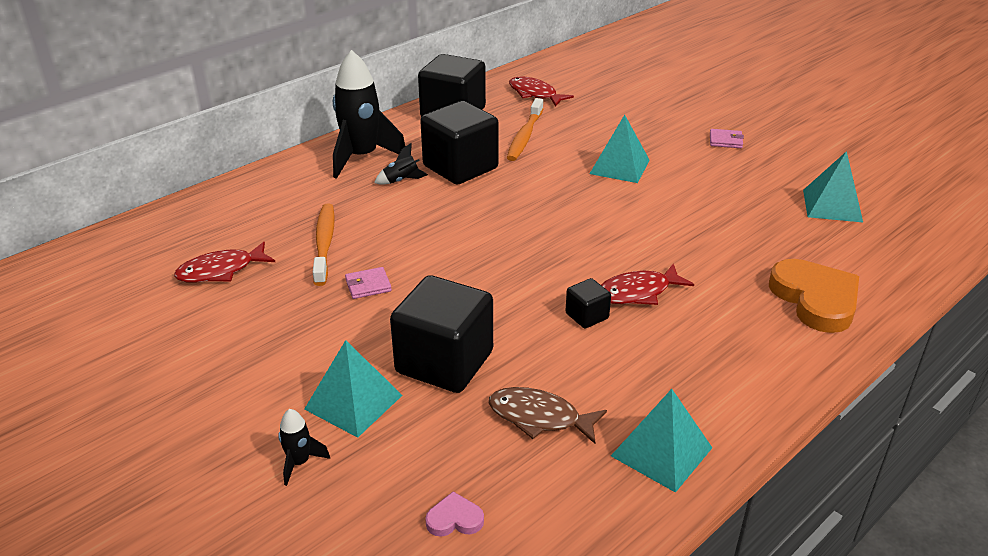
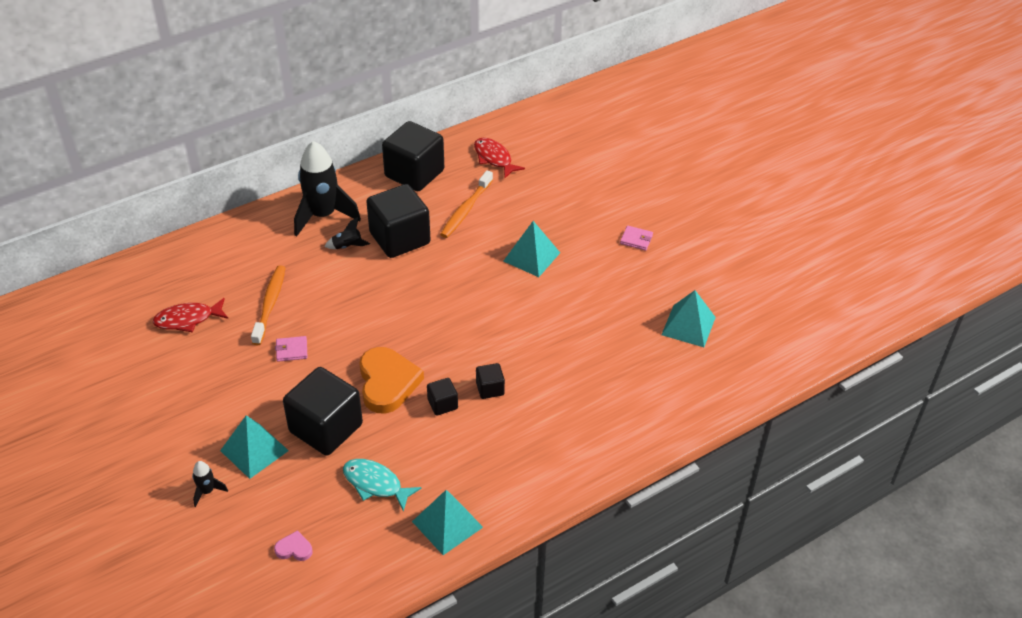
camera: 10 degrees right, 10 degrees up
brown fish [489,387,607,444] -> turquoise fish [343,459,422,512]
red fish [601,263,694,305] -> black cube [476,363,505,399]
orange heart [769,259,859,333] -> orange heart moved to [359,347,424,413]

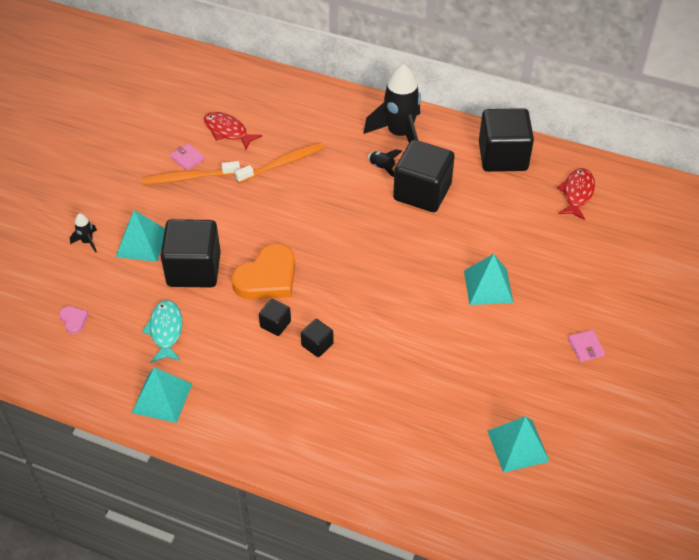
camera: 55 degrees right, 5 degrees up
pink wallet [275,336,308,362] -> pink wallet moved to [170,143,205,170]
orange toothbrush [440,170,493,238] -> orange toothbrush moved to [142,161,240,185]

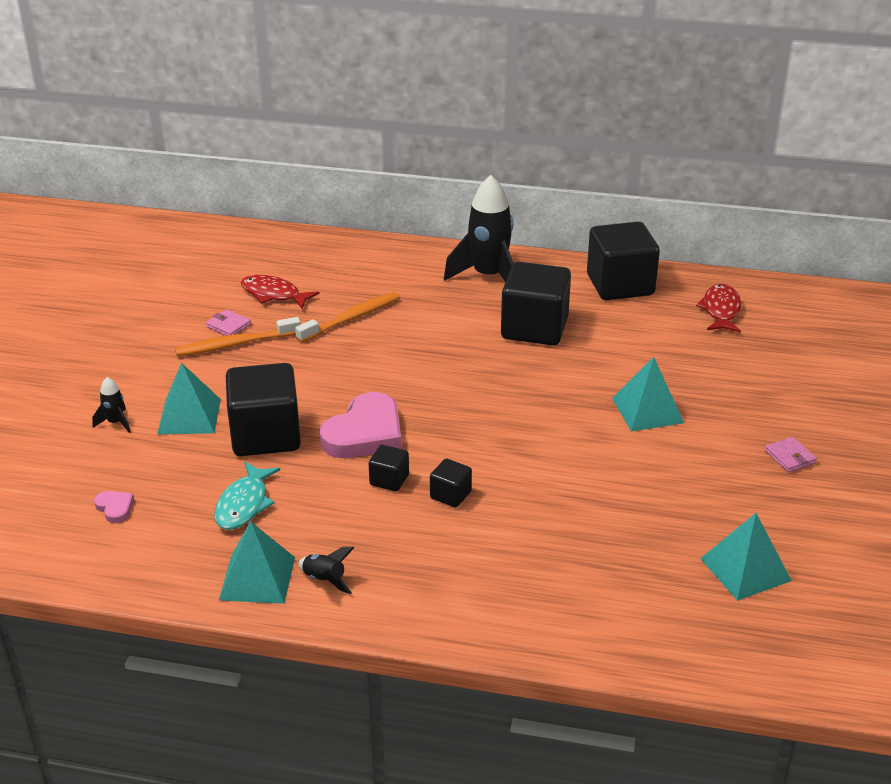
camera: 10 degrees left, 15 degrees down
turquoise fish [142,300,183,363] -> turquoise fish turned 150 degrees counterclockwise [214,462,280,530]
orange heart [231,244,295,299] -> pink heart [320,392,401,458]
black rocket [368,149,402,177] -> black rocket moved to [298,547,354,594]

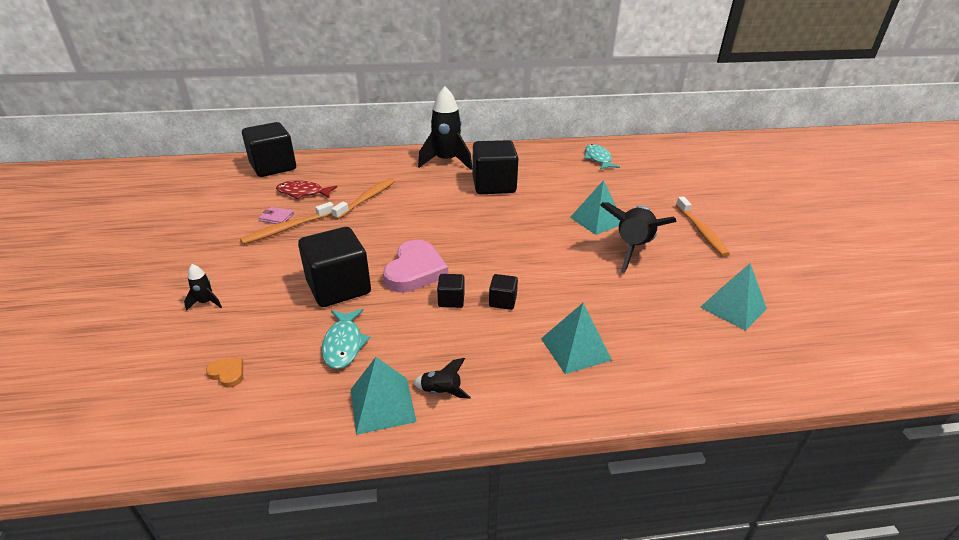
camera: 20 degrees left, 0 degrees up
pink heart [94,491,134,523] -> orange heart [206,357,243,388]
turquoise pyramid [157,363,221,434] -> turquoise pyramid moved to [541,303,612,374]
black cube [587,222,660,300] -> black cube moved to [242,122,296,177]
red fish [696,284,741,333] -> turquoise fish [584,144,620,170]
pink wallet [765,437,817,472] -> orange toothbrush [676,197,730,257]
none -> black rocket [600,202,677,273]

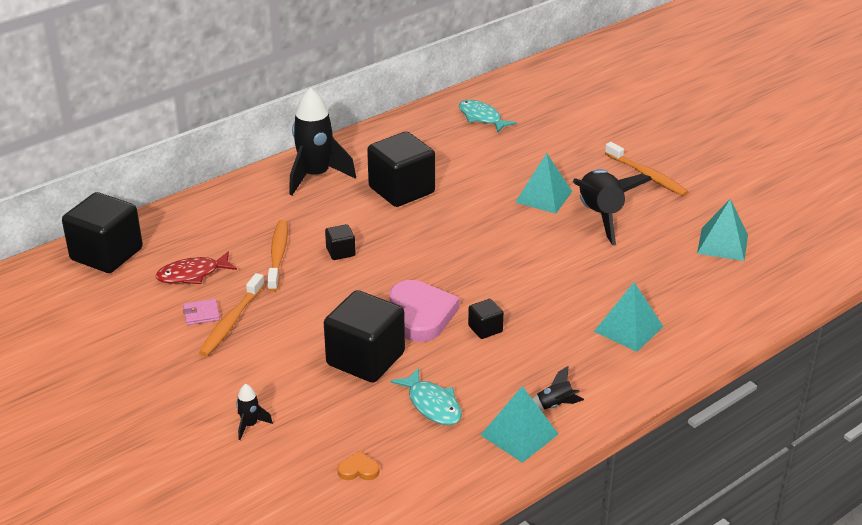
camera: 30 degrees left, 0 degrees up
black cube [489,274,518,310] -> black cube moved to [325,224,356,260]

